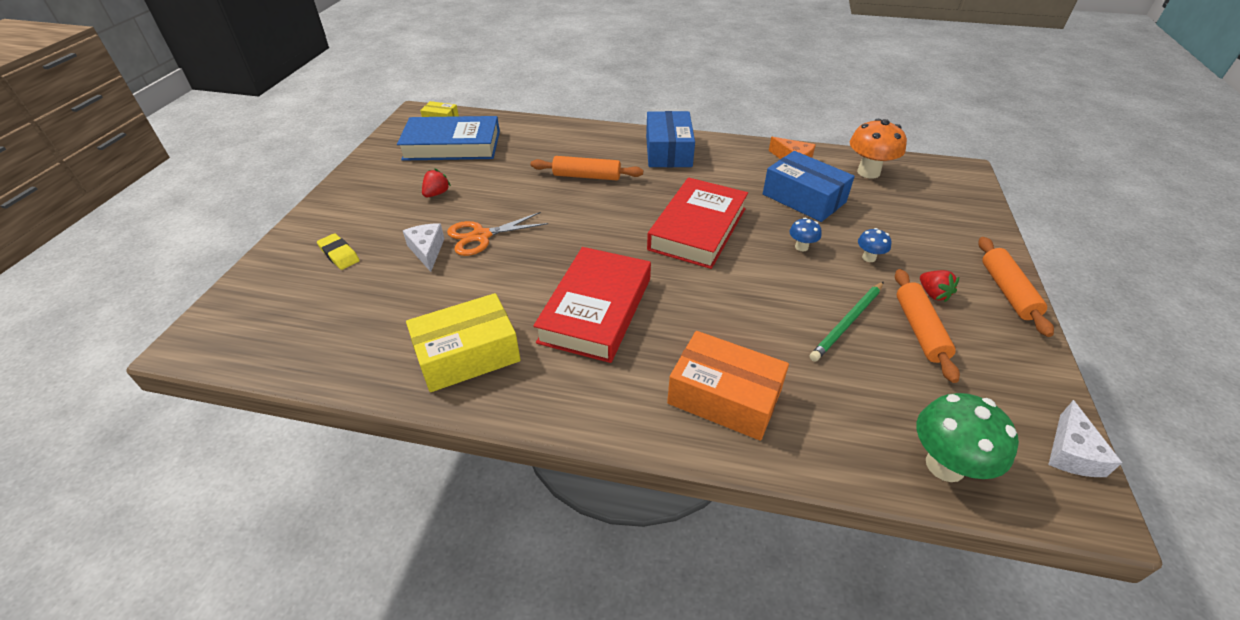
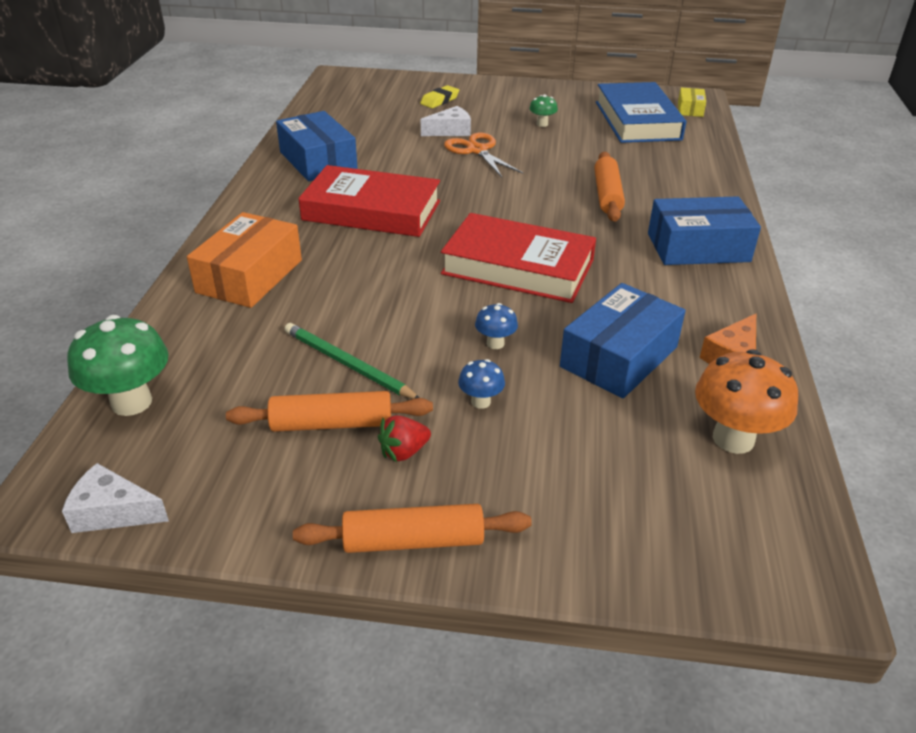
camera: 85 degrees right, 5 degrees down
yellow box [406,293,521,392] -> blue box [276,111,358,181]
red strawberry [422,168,451,197] -> green mushroom [529,94,558,127]

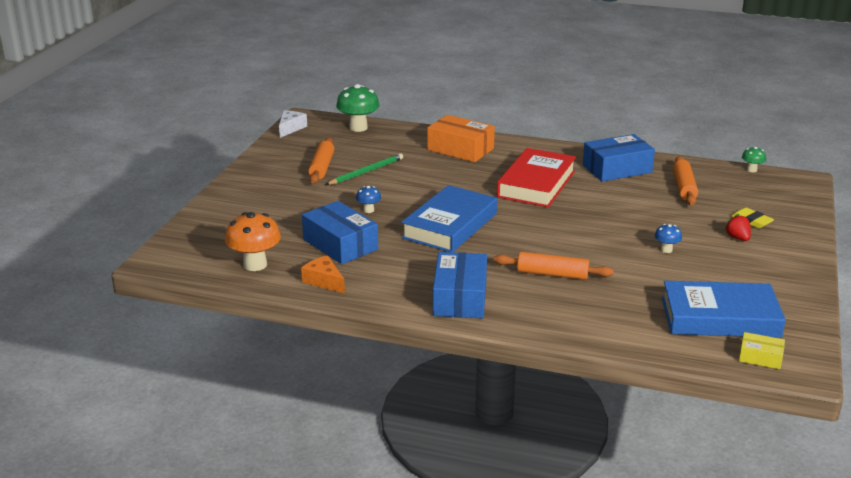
camera: 100 degrees right, 10 degrees down
orange rolling pin [293,504,532,553] -> orange rolling pin moved to [673,156,698,205]
red strawberry [378,415,431,462] -> red strawberry moved to [724,214,751,241]
white cheese [421,106,471,136] -> none
red book [441,213,596,303] -> blue book [401,185,497,252]
orange scissors [444,133,523,177] -> none
blue mushroom [458,359,505,409] -> blue mushroom moved to [655,224,682,253]
green mushroom [529,94,558,127] -> green mushroom moved to [742,147,766,172]

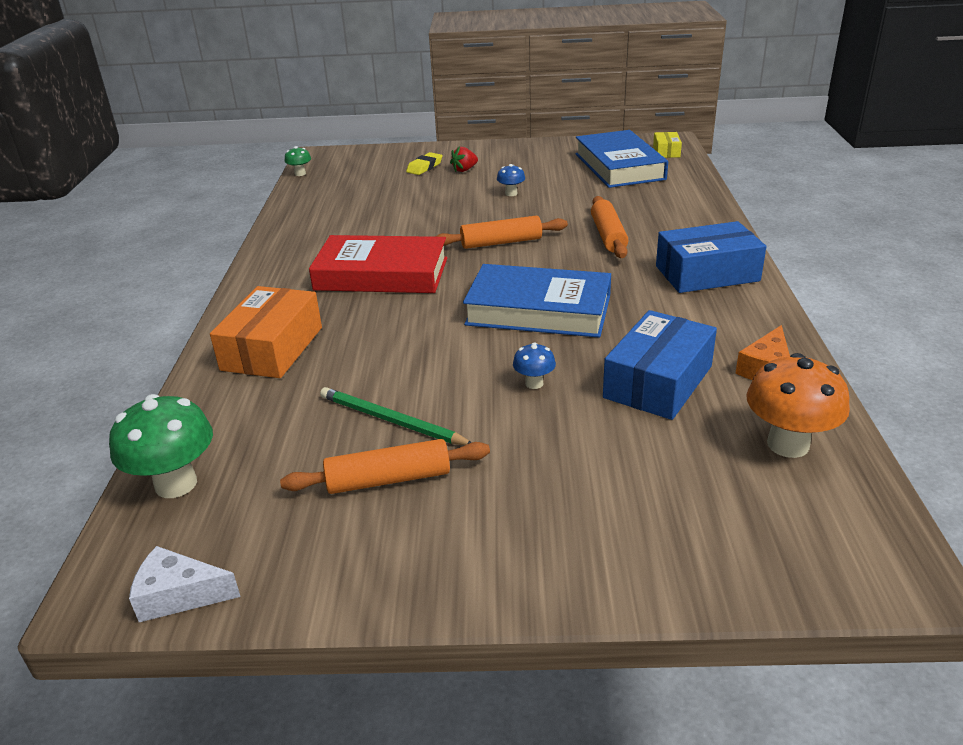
camera: 105 degrees left, 5 degrees up
blue box [583,134,655,182] -> none
orange rolling pin [673,156,698,205] -> orange rolling pin moved to [436,216,568,249]

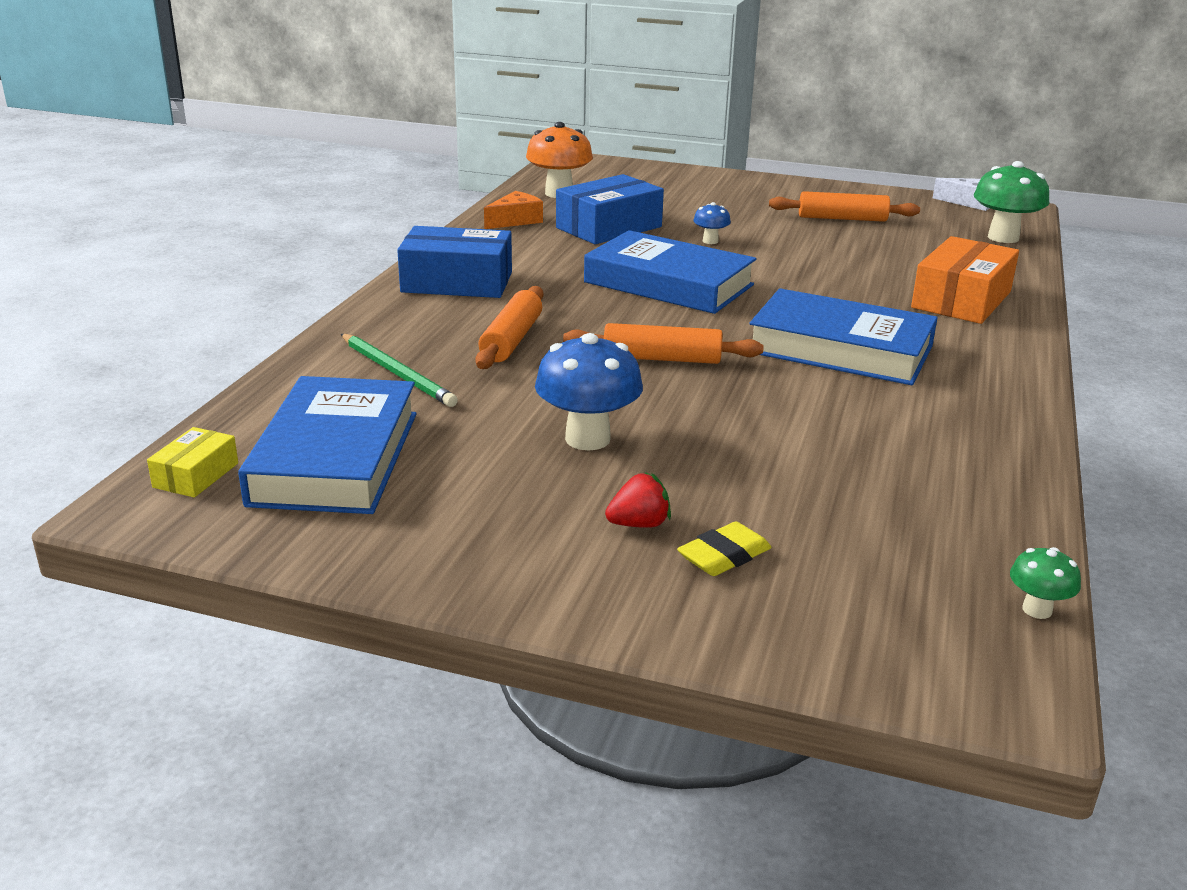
camera: 165 degrees left, 5 degrees down
red book [309,235,447,293] -> blue book [750,288,938,385]
green pencil [320,387,472,445] -> green pencil moved to [341,334,458,407]
blue mushroom [497,164,525,196] -> blue mushroom [535,333,643,450], size x1.98

